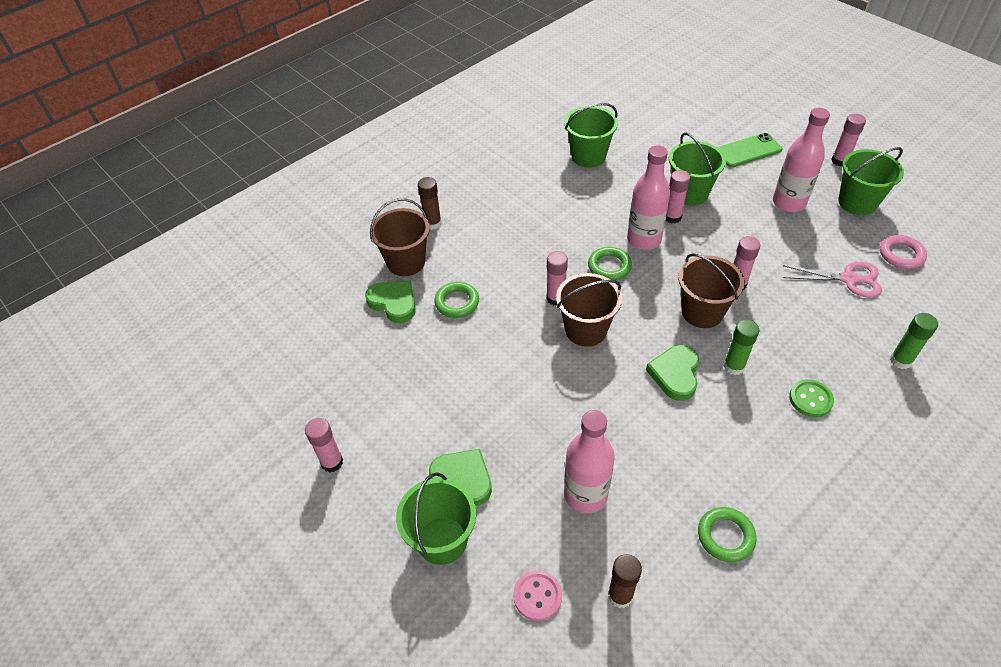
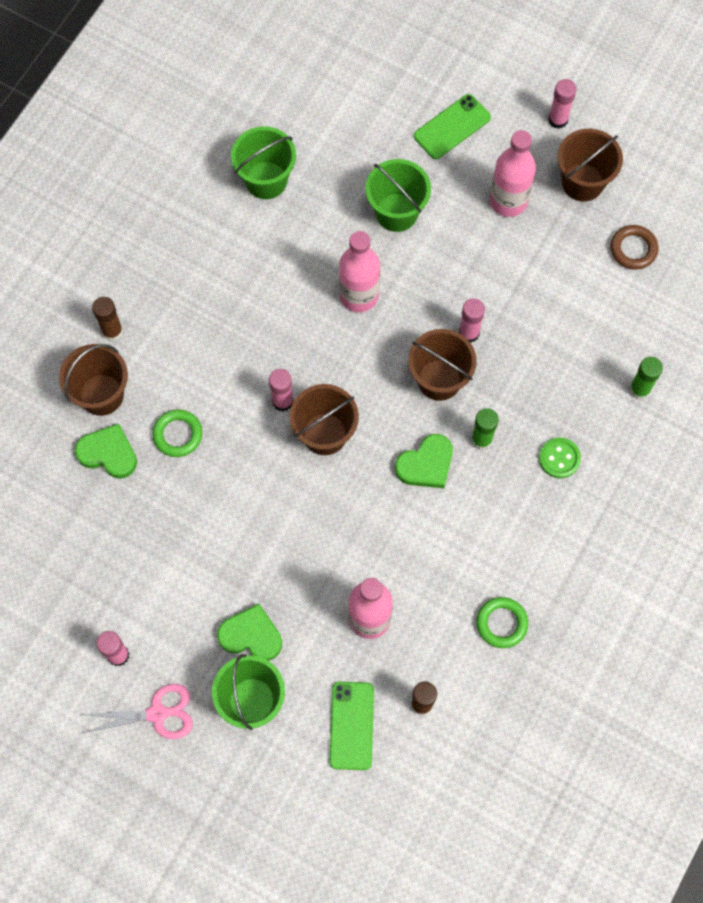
camera: 20 degrees left, 20 degrees up
pink button [513,570,562,621] -> green phone [329,682,374,770]
green ring [588,247,632,280] -> none
green heart [646,345,699,401] -> green heart turned 120 degrees counterclockwise [395,434,453,488]
pink glue stick [666,170,690,223] -> none
pink scissors [783,262,882,298] -> pink scissors moved to [81,684,193,739]
green bucket [838,147,904,215] -> brown bucket [557,129,623,201]
pink ring [880,235,927,269] -> brown ring [610,225,659,270]

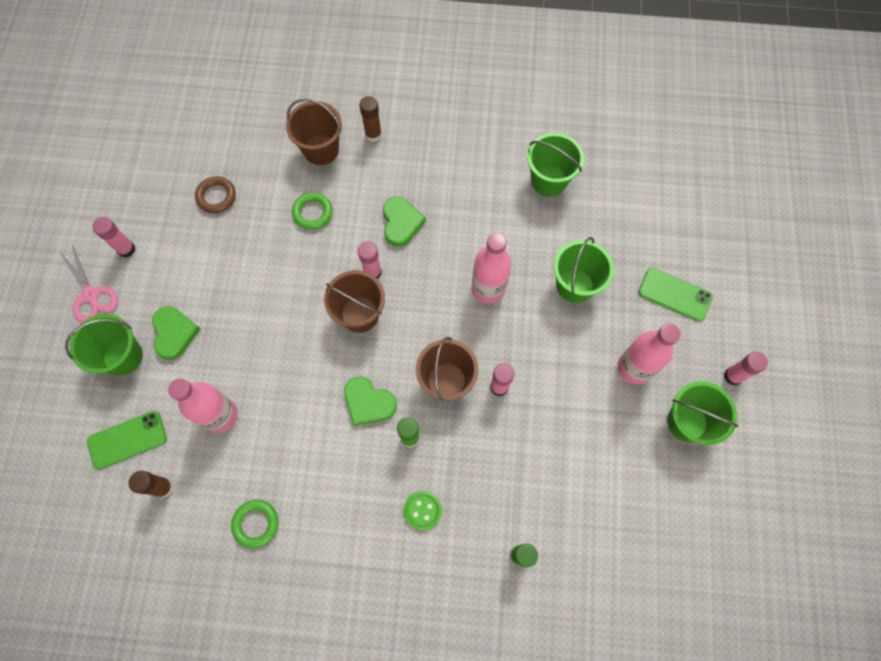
camera: 65 degrees right, 0 degrees up
green heart [75,424,137,479] -> green heart moved to [383,196,426,247]
brown bucket [557,129,623,201] -> green bucket [667,381,738,445]
brown ring [610,225,659,270] -> brown ring moved to [195,176,236,213]

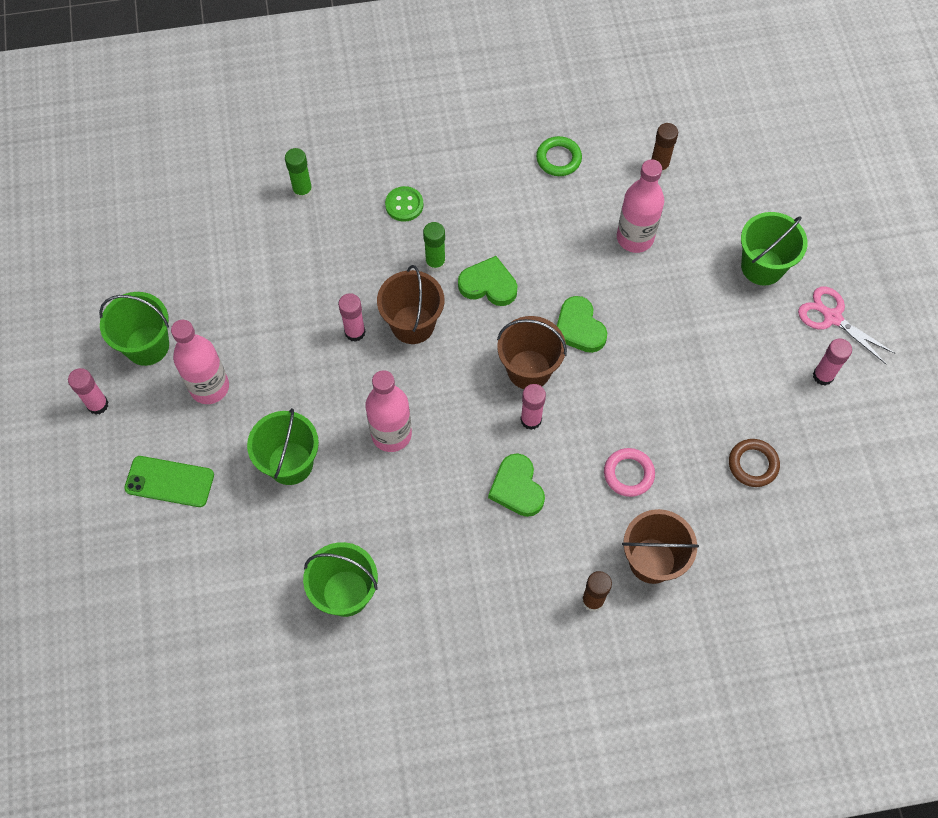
camera: 165 degrees right, 5 degrees down
green phone [87,411,167,470] -> none
green heart [152,306,200,360] -> green heart moved to [557,296,607,353]
green ring [292,192,332,230] -> pink ring [604,448,655,497]

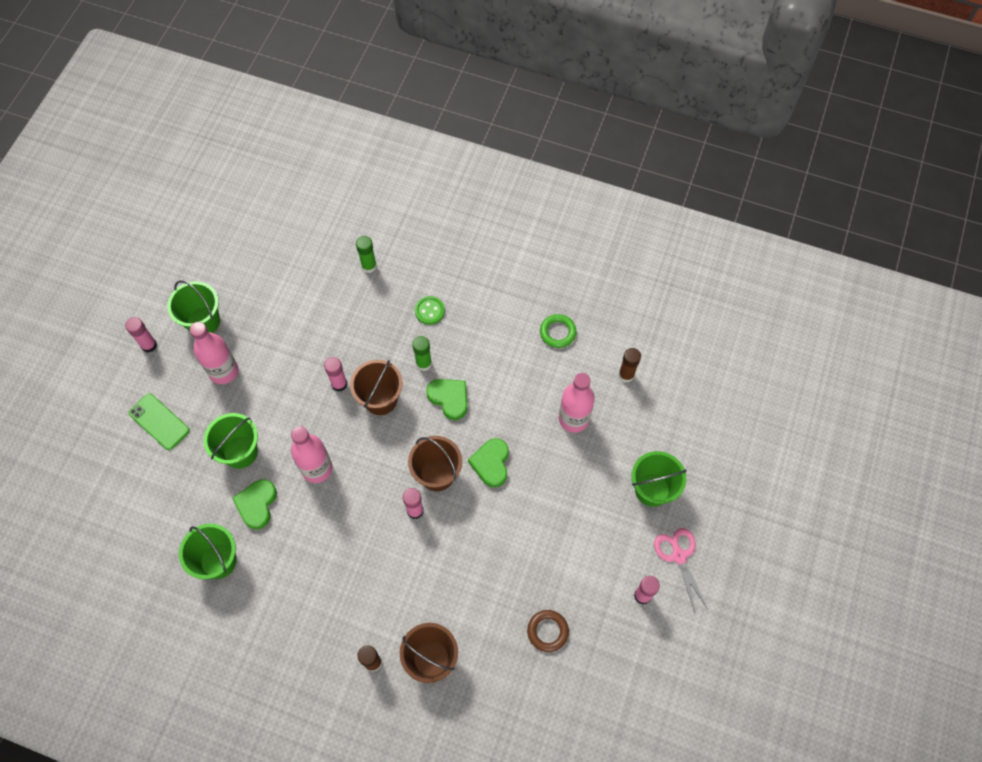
camera: 30 degrees right, 0 degrees up
green heart [488,453,545,517] -> green heart moved to [232,479,277,529]
pink ring [604,448,655,497] -> none

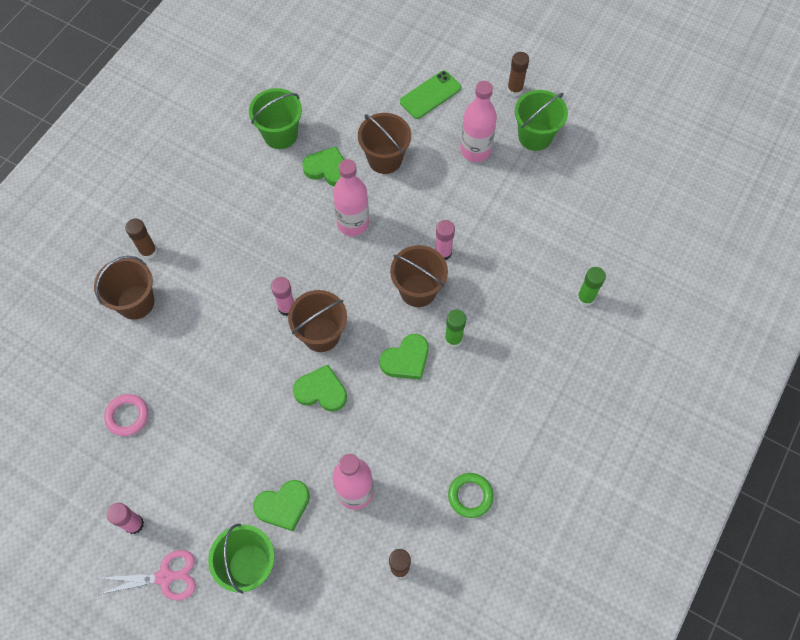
camera: 100 degrees right, 0 degrees up
pink glue stick [125,317,157,353] -> brown glue stick [507,52,529,96]
green bucket [204,413,258,469] -> brown bucket [358,113,411,174]
green button [415,296,445,325] -> none
brown ring [527,610,569,652] -> pink ring [104,394,148,436]
none -> green heart [253,480,310,531]

